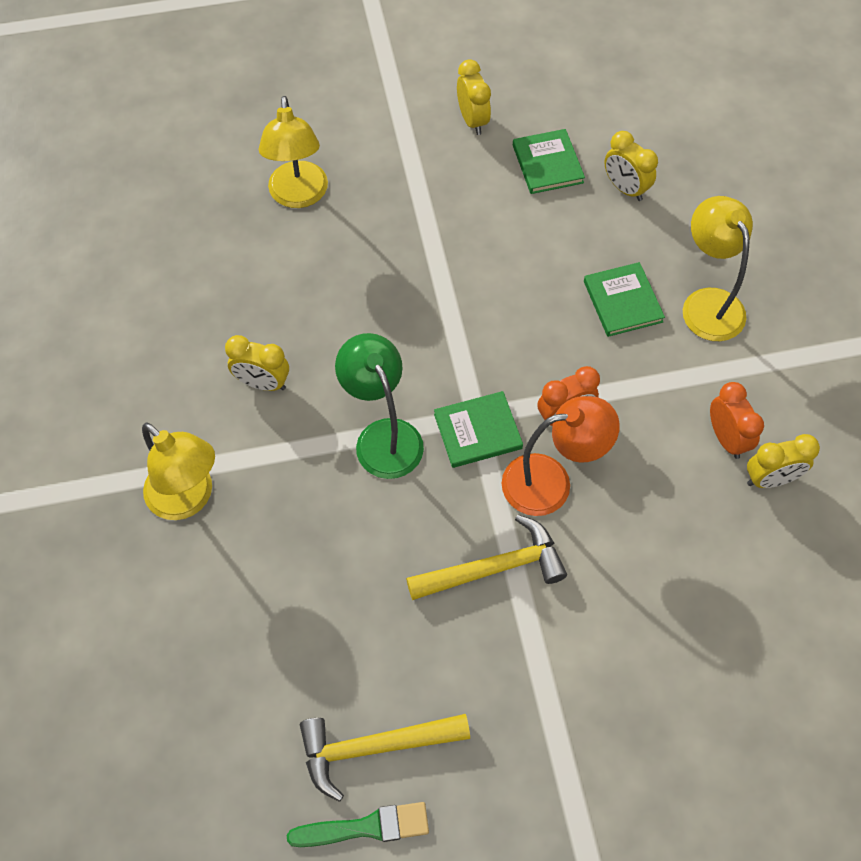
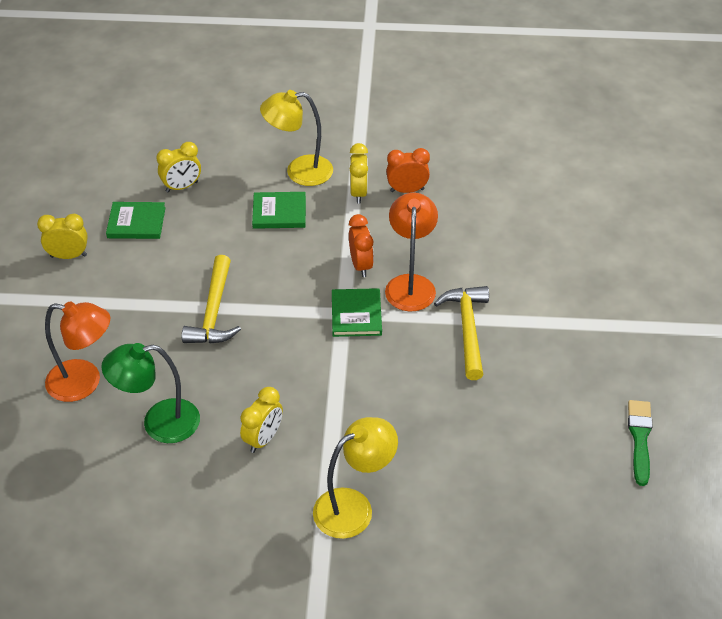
camera: 75 degrees left, 15 degrees down
yellow lamp [259,96,328,208] -> orange lamp [45,301,110,402]
yellow hammer [300,714,470,802] -> yellow hammer moved to [182,255,241,344]
green lamp [335,333,424,479] -> green lamp moved to [102,343,200,443]
yellow clock [747,434,820,488] -> yellow clock moved to [350,143,368,204]

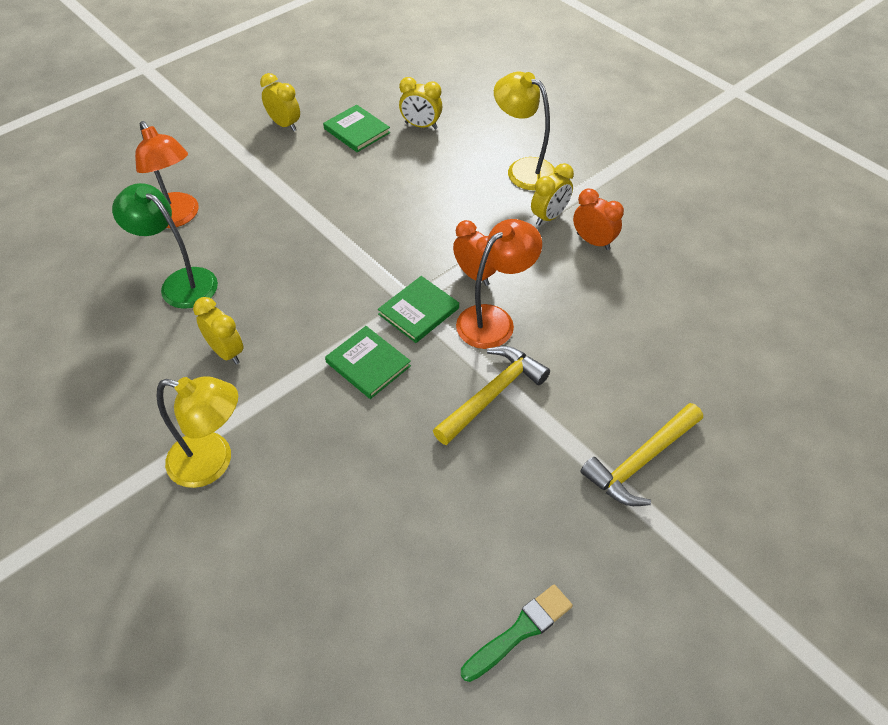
camera: 45 degrees right, 5 degrees up
yellow hammer [182,255,241,344] -> yellow hammer moved to [580,403,703,506]
yellow clock [240,387,283,453] -> yellow clock turned 120 degrees counterclockwise [193,297,244,365]
green book [252,192,306,229] -> green book moved to [325,326,411,399]
orange clock [349,214,374,277] -> orange clock turned 75 degrees counterclockwise [453,220,496,286]

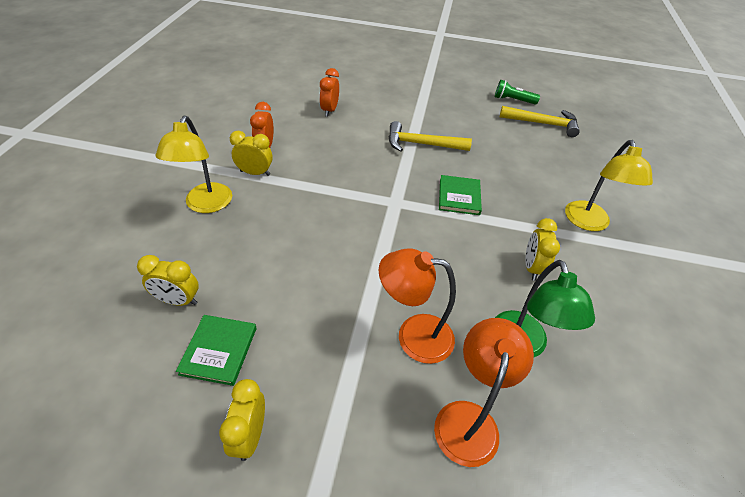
camera: 130 degrees left, 5 degrees down
yellow lamp [156,376,238,488] -> yellow lamp turned 150 degrees counterclockwise [565,140,653,231]
green book [378,276,459,343] -> none
yellow clock [399,77,442,129] -> yellow clock turned 120 degrees clockwise [137,255,199,306]
orange clock [453,220,496,286] -> orange clock moved to [319,68,339,117]
orange lamp [456,219,542,349] -> orange lamp moved to [379,249,456,364]
green brush [461,584,573,682] -> green flashlight [495,80,540,104]
yellow hammer [580,403,703,506] -> yellow hammer moved to [500,106,580,137]

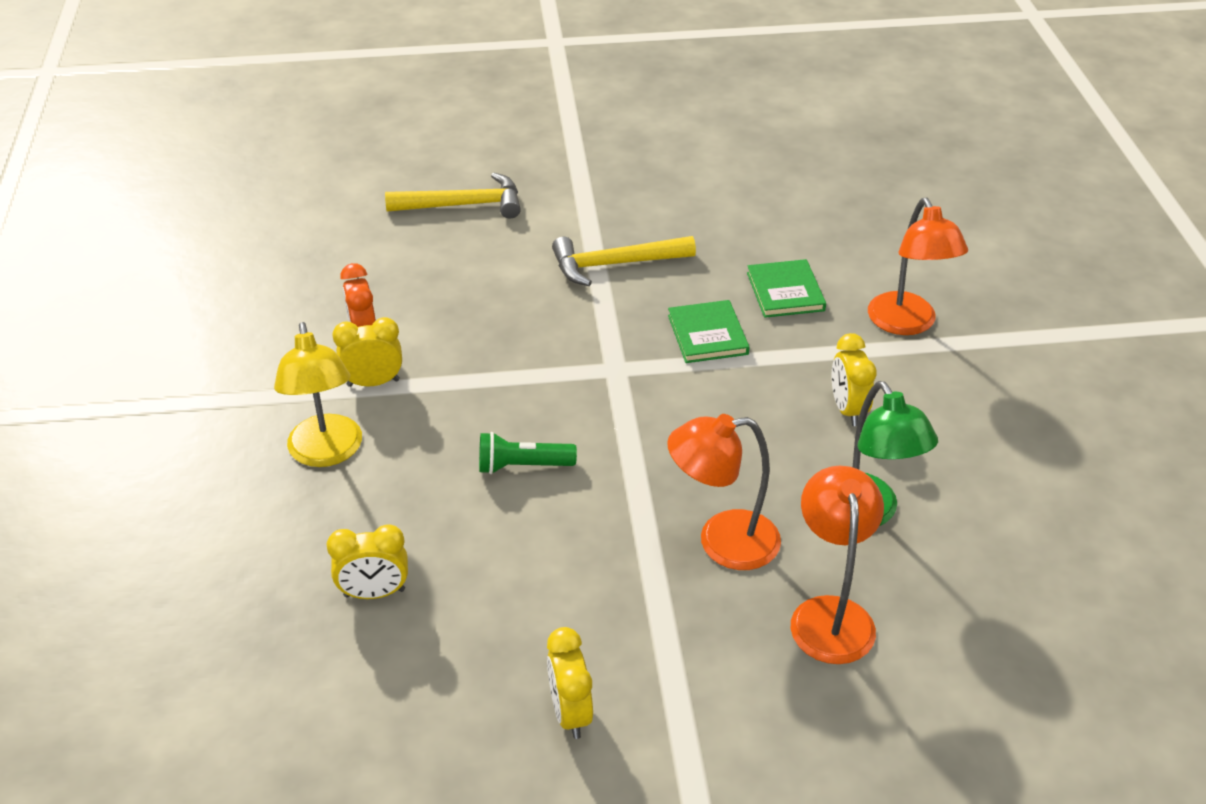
camera: 15 degrees left, 5 degrees down
green book [176,315,257,386] -> green book moved to [747,259,826,318]
orange clock [319,68,339,117] -> none
green flashlight [495,80,540,104] -> green flashlight moved to [479,432,577,474]
yellow hammer [500,106,580,137] -> yellow hammer moved to [385,173,521,219]
yellow lamp [565,140,653,231] -> orange lamp [868,198,968,335]

